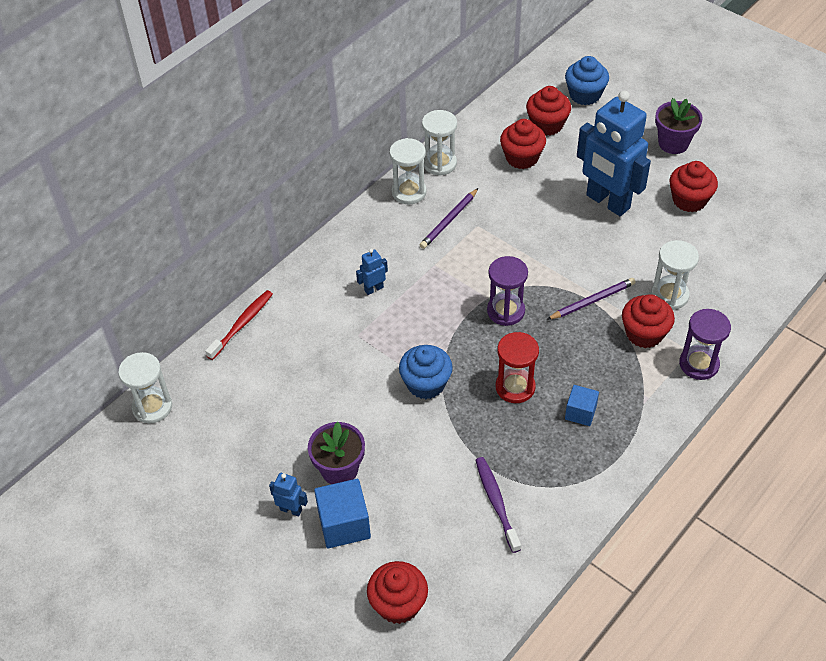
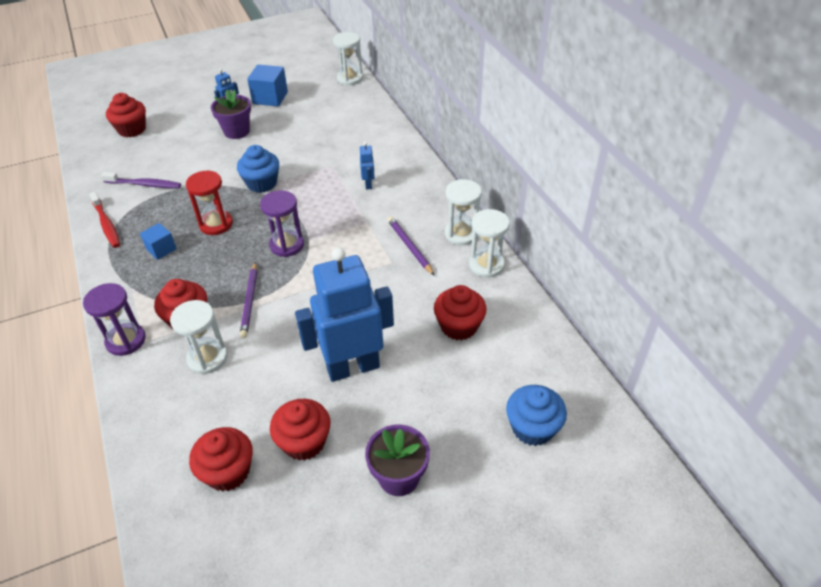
camera: 115 degrees right, 5 degrees down
red toothbrush [205,290,273,360] -> red toothbrush moved to [89,192,120,248]
blue cube [314,479,371,548] -> blue cube moved to [247,65,288,106]
red cupcake [526,86,571,136] -> red cupcake moved to [189,427,253,491]

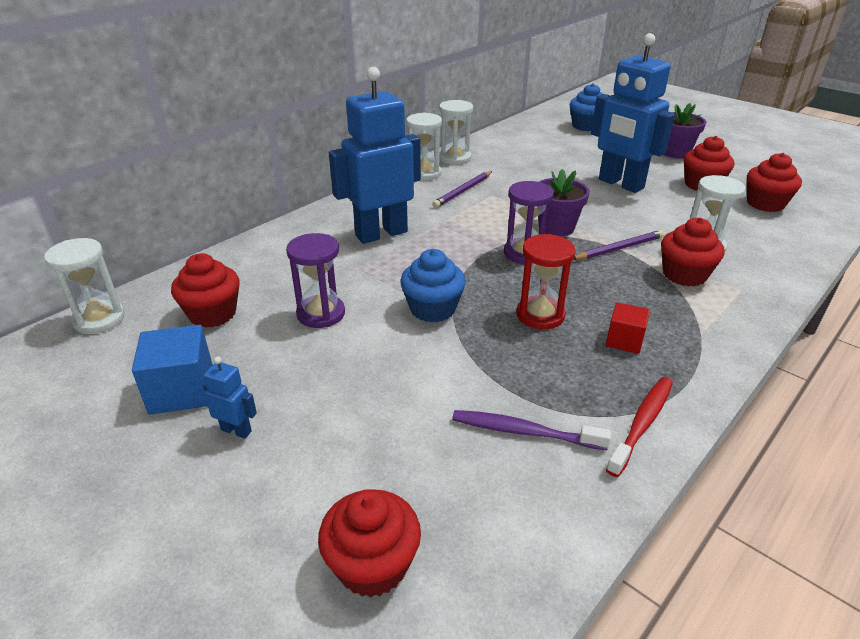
camera: 115 degrees left, 10 degrees down
purple hourglass [83,283,146,356] -> purple hourglass moved to [286,233,345,328]
purple toothbrush [101,172,181,188] -> purple toothbrush turned 60 degrees counterclockwise [452,410,611,450]
blue cube [140,223,177,260] -> red cube [606,302,650,354]
purple flower pot [211,89,251,139] -> purple flower pot moved to [538,169,590,237]
blue robot [360,142,375,189] -> blue robot [329,67,421,244], size x2.50
red cupcake [434,285,487,341] -> red cupcake moved to [171,253,240,328]

